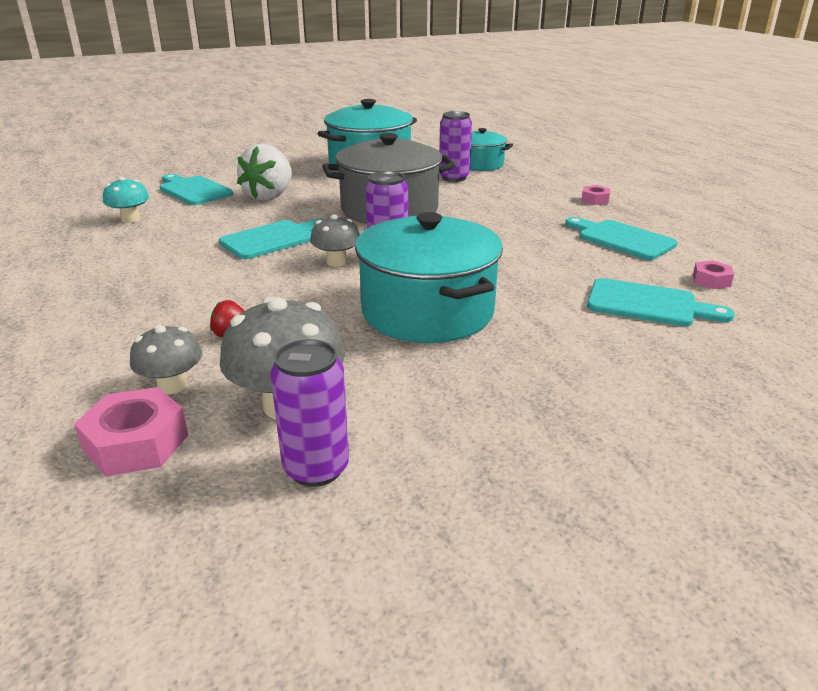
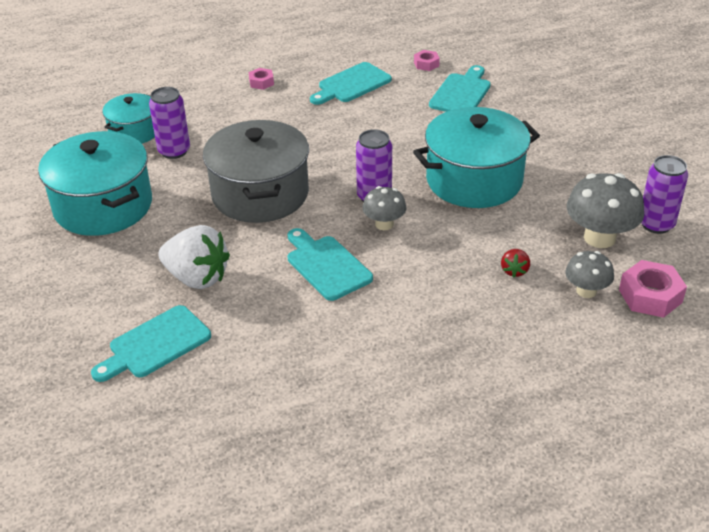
camera: 85 degrees left, 10 degrees up
turquoise mushroom [103,177,149,223] -> none

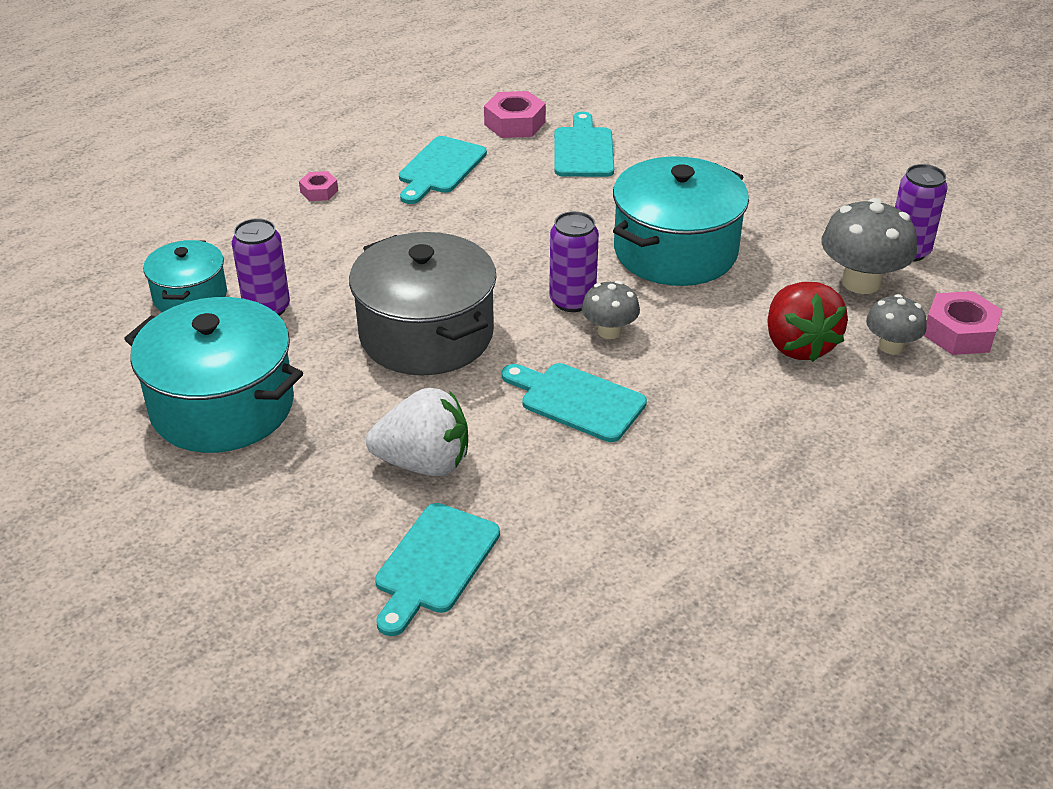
camera: 25 degrees left, 0 degrees up
pink nut [414,50,440,71] -> pink nut [484,91,546,138], size x1.75
red strawberry [501,249,530,277] -> red strawberry [767,282,848,362], size x2.17

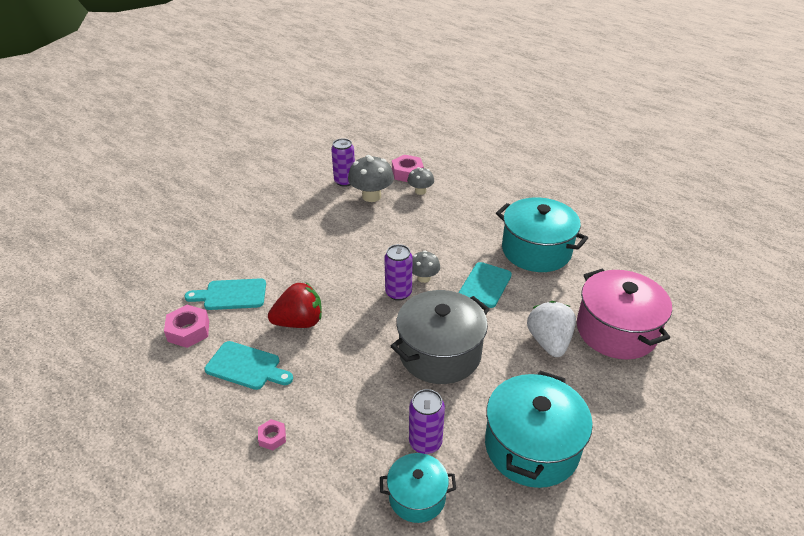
camera: 95 degrees left, 0 degrees up
turquoise cutting board [375,503,500,636] -> pink pot [577,268,672,360]
turquoise pot [613,156,749,286] -> turquoise pot moved to [496,197,588,272]
red strawberry [767,282,848,362] -> red strawberry moved to [268,283,322,328]

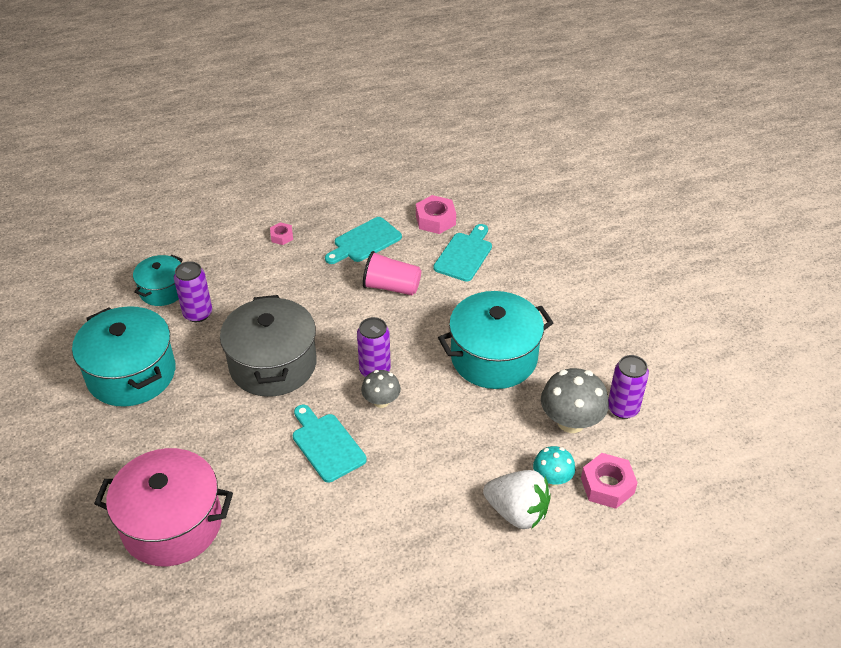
camera: 120 degrees right, 5 degrees up
red strawberry [268,283,322,328] -> pink cup [363,251,421,295]
grey mushroom [407,167,434,195] -> turquoise mushroom [533,446,575,486]
turquoise pot [496,197,588,272] -> turquoise pot moved to [438,291,553,389]
white strawberry [527,301,576,357] -> white strawberry moved to [483,470,551,529]

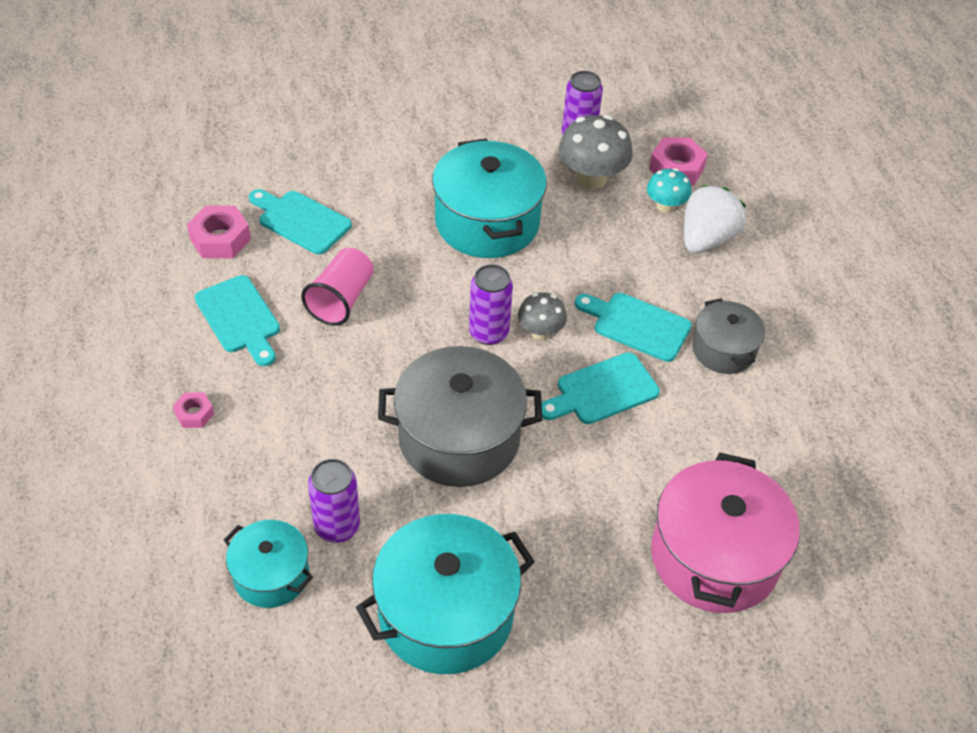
camera: 85 degrees left, 5 degrees up
none -> turquoise cutting board [575,293,692,362]
none -> grey pot [692,298,765,374]

